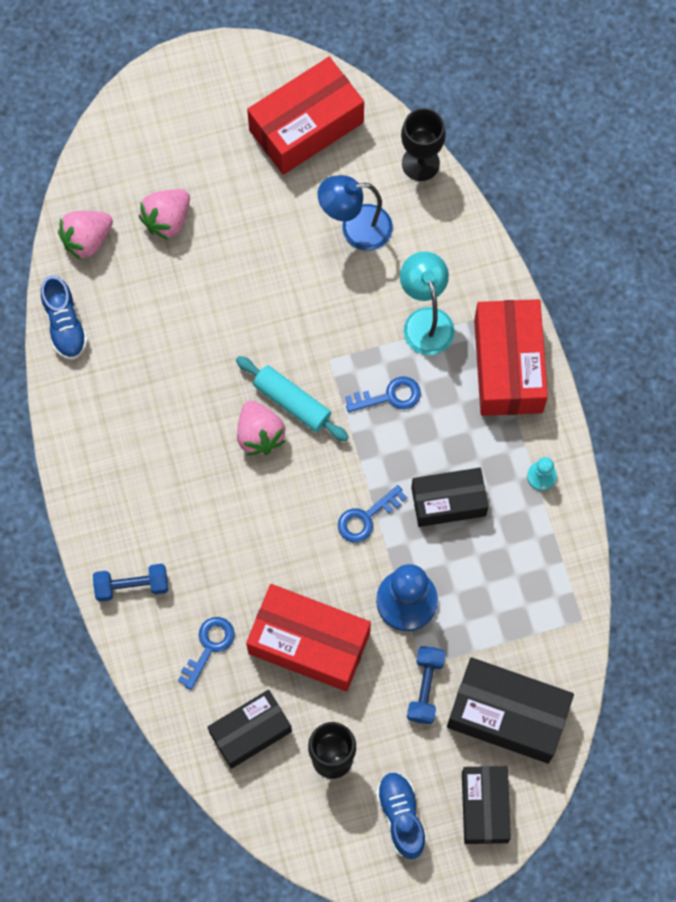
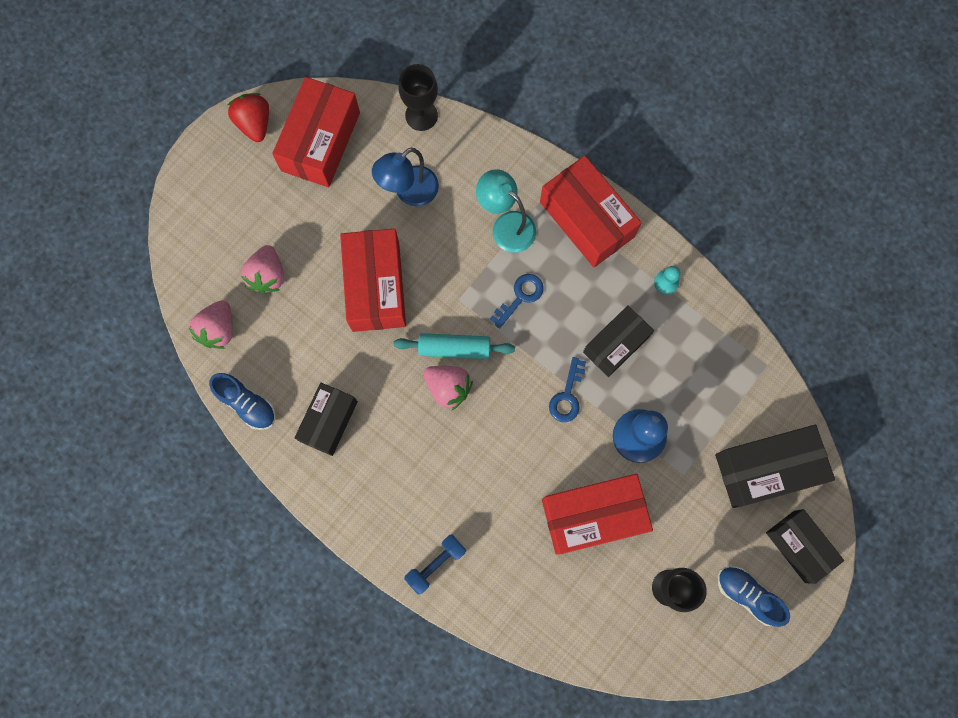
camera: 35 degrees left, 5 degrees up
blue key [178,617,235,690] -> none
black box [208,690,292,769] -> black box moved to [294,383,358,456]
blue dumbbell [407,646,446,724] -> none
none -> red strawberry [228,93,269,142]
none -> red box [340,229,406,332]

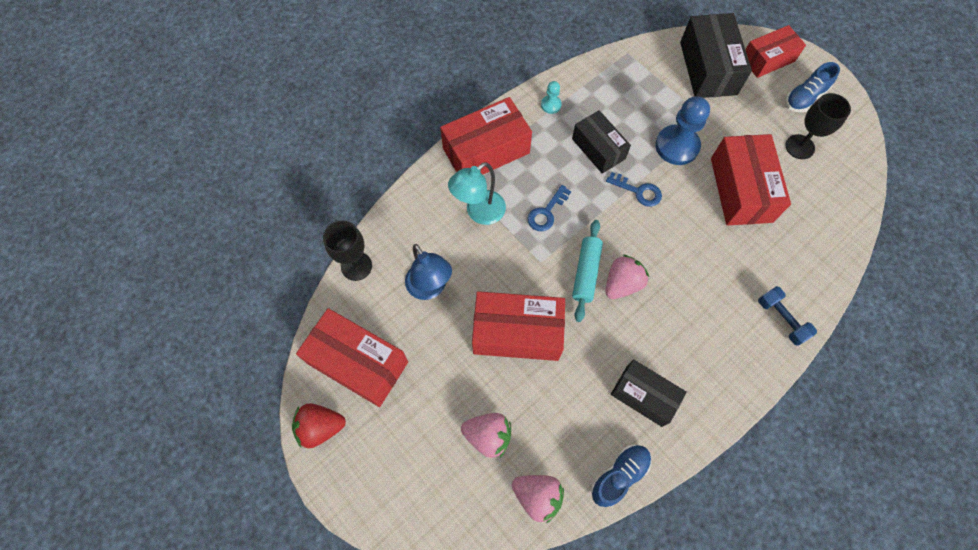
camera: 80 degrees left, 10 degrees down
blue key [490,274,544,329] -> blue key turned 105 degrees counterclockwise [527,185,571,231]
black box [766,509,844,584] -> red box [745,25,806,78]

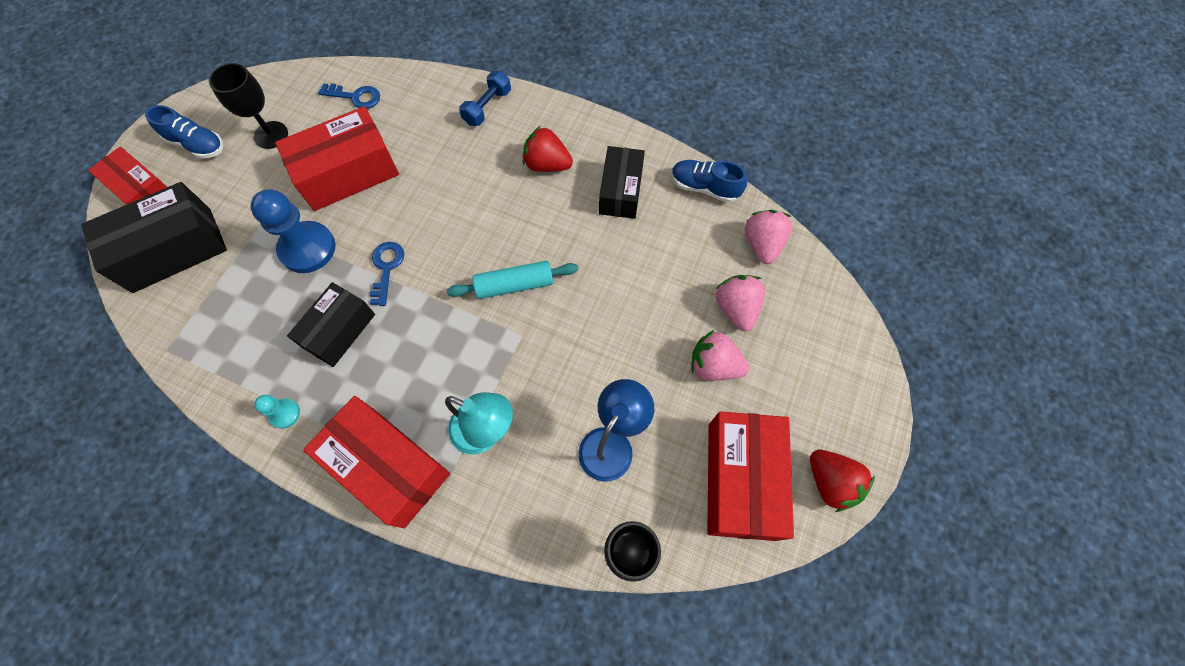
camera: 115 degrees left, 0 degrees up
red box [472,291,565,361] -> none
blue key [527,185,571,231] -> blue key moved to [318,83,380,109]
pink strawberry [605,254,649,299] -> pink strawberry moved to [691,330,749,381]
none -> red strawberry [523,126,573,172]

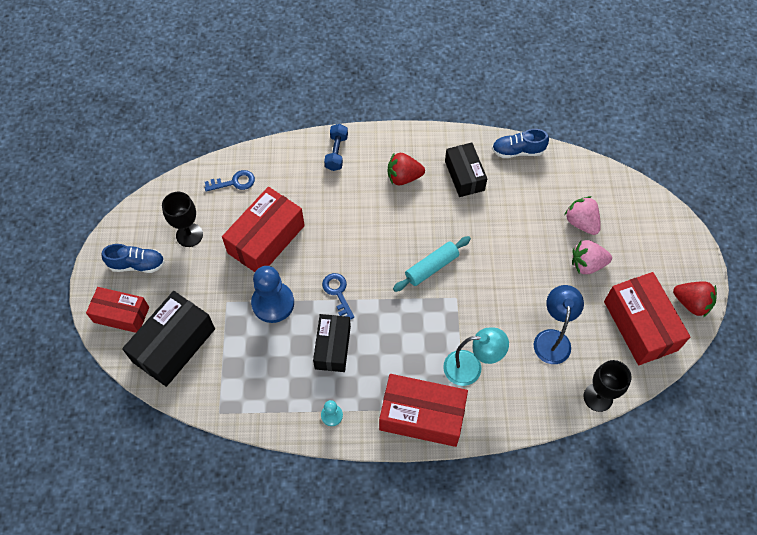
camera: 25 degrees left, 5 degrees down
pink strawberry [745,210,793,264] -> none

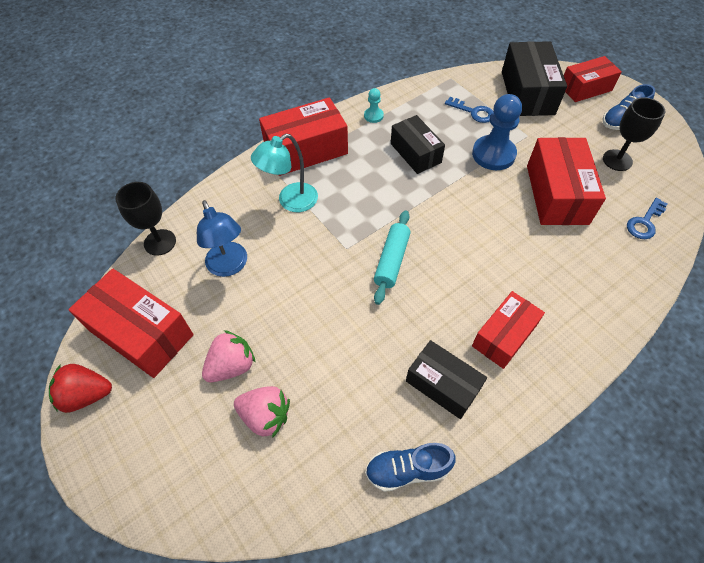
camera: 145 degrees right, 5 degrees down
blue key [322,273,354,320] -> blue key moved to [445,97,493,123]
blue dumbbell [324,124,348,171] -> none
red strawberry [388,152,425,185] -> red box [472,291,545,369]
blue shoe [492,129,549,158] -> blue shoe turned 150 degrees counterclockwise [365,443,456,492]

